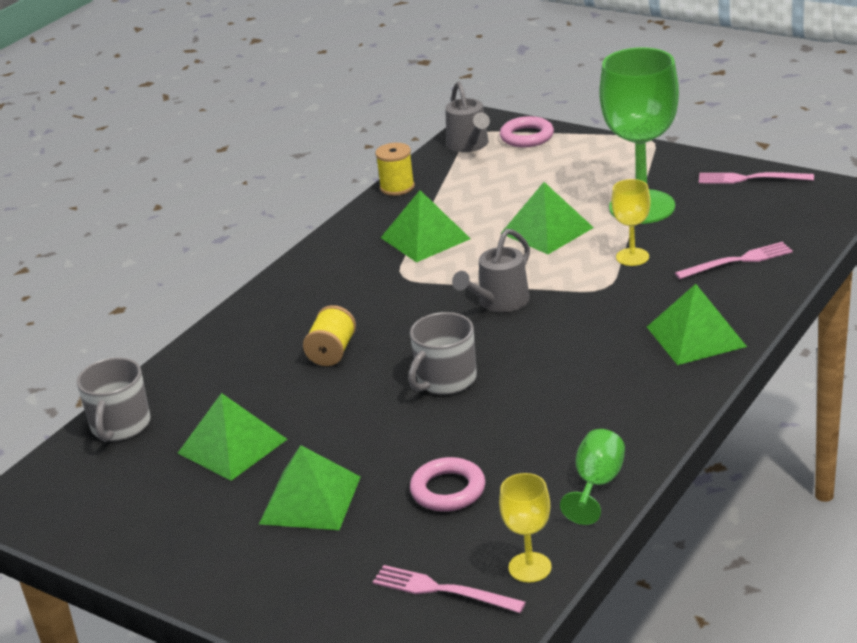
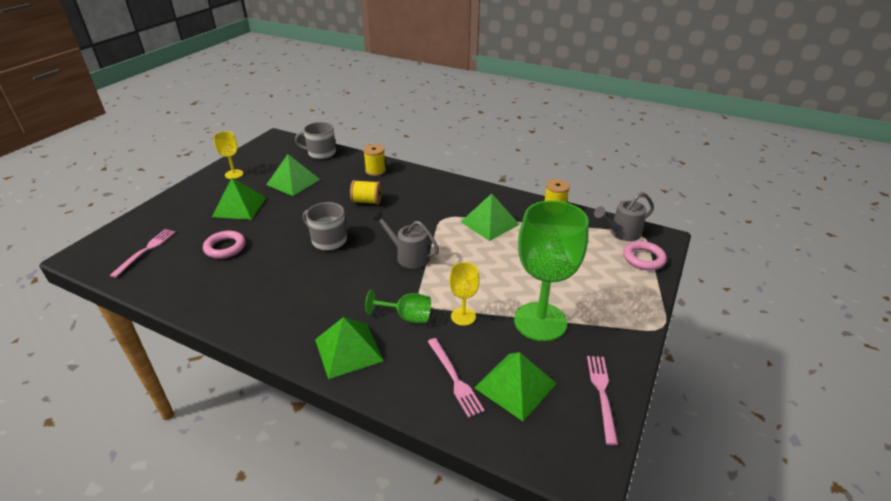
camera: 80 degrees right, 5 degrees up
yellow goblet [499,473,552,583] -> yellow goblet moved to [214,131,243,179]
green pyramid [501,182,594,254] -> green pyramid moved to [474,352,557,421]
green goblet [560,429,625,525] -> green goblet moved to [365,290,431,323]
none -> yellow spool [363,144,386,176]

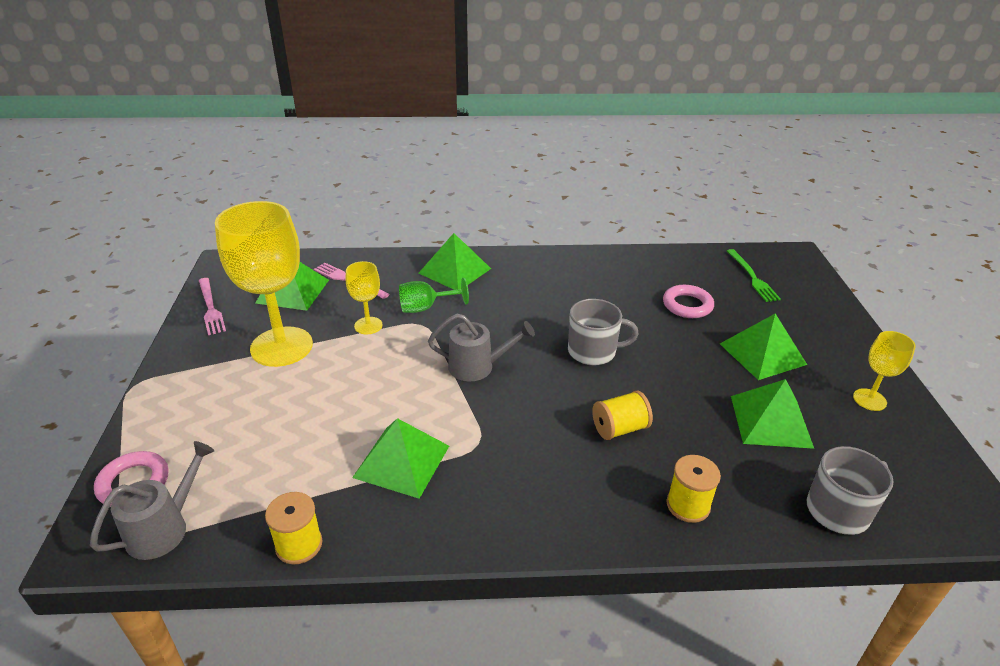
camera: 150 degrees right, 0 degrees up
pink fork [109,229,176,278] -> green fork [727,249,781,302]
green goblet [514,200,589,341] -> yellow goblet [215,201,313,367]

